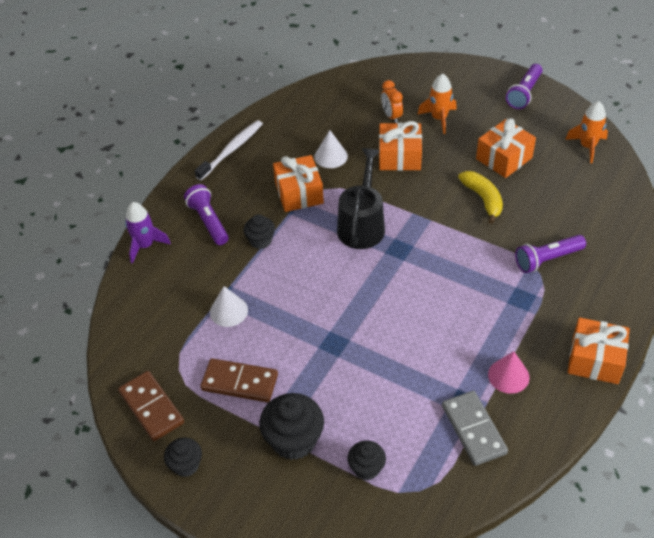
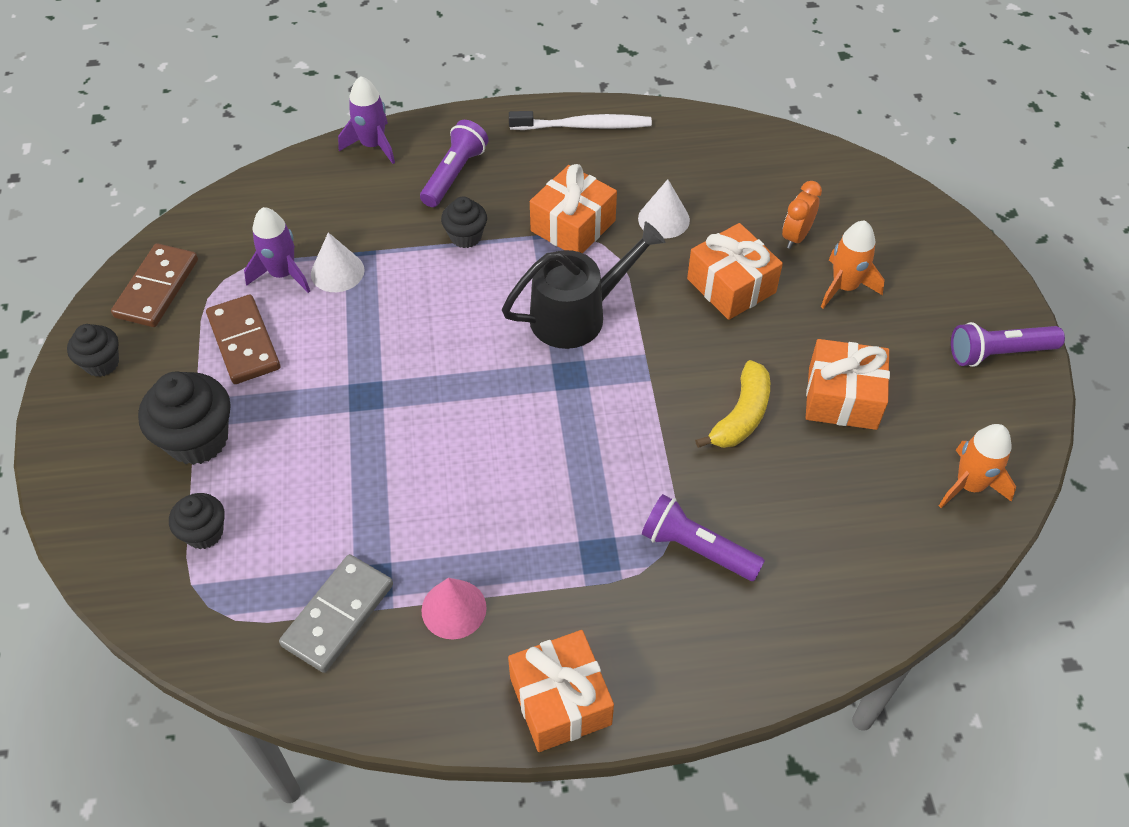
camera: 50 degrees right, 5 degrees up
none -> purple rocket [244,207,310,293]

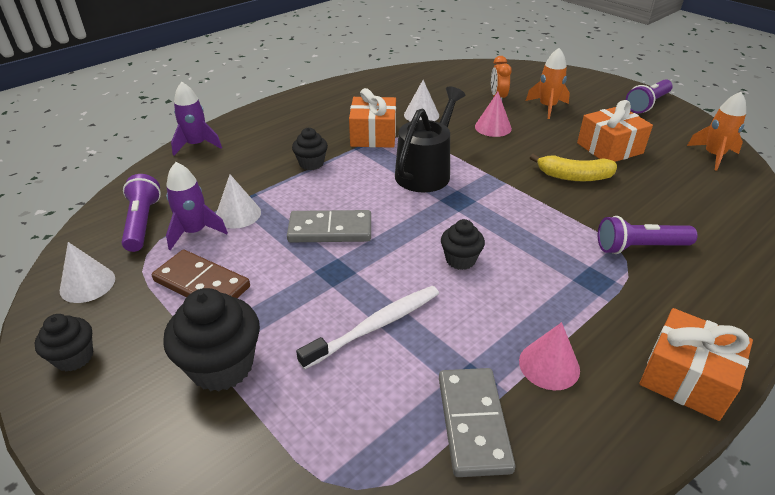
camera: 35 degrees left, 15 degrees down
brown domino [111,243,198,327] -> white cone [60,242,115,303]
black cupcake [169,493,225,549] -> black cupcake moved to [441,219,485,270]
purple flashlight [420,120,488,207] -> purple flashlight moved to [122,174,161,252]
white toothbrush [509,111,652,130] -> white toothbrush moved to [296,286,439,370]
orange gift [687,223,783,320] -> pink cone [475,92,512,137]
yellow banana [695,360,770,448] -> yellow banana turned 105 degrees clockwise [530,154,617,181]
none -> grey domino [287,210,371,242]

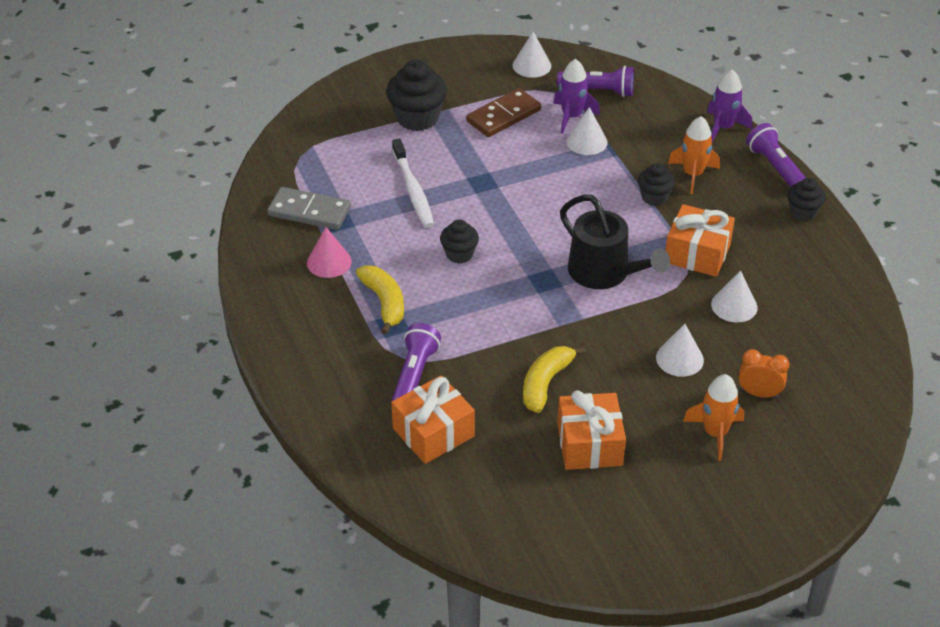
camera: 110 degrees right, 5 degrees up
black cupcake [34,314,93,372] -> black cupcake moved to [787,178,826,221]
grey domino [287,210,371,242] -> none
pink cone [475,92,512,137] -> white cone [656,324,704,377]
purple flashlight [626,79,673,113] -> purple flashlight moved to [746,123,806,187]
orange gift [640,308,753,421] -> orange gift moved to [391,375,475,464]
orange rocket [687,92,746,171] -> orange rocket moved to [668,116,720,194]
none -> yellow banana [356,265,404,334]

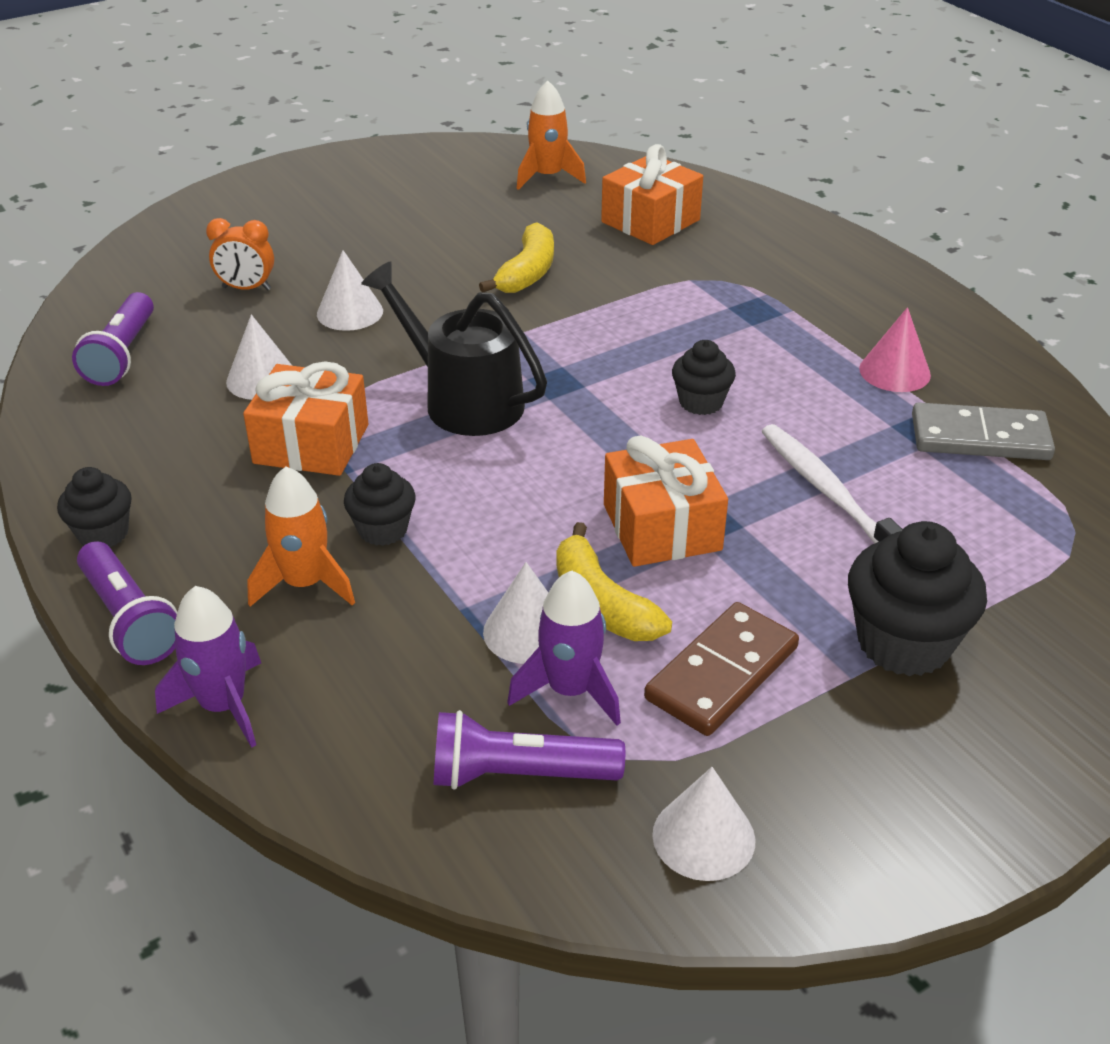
camera: 170 degrees right, 5 degrees down
yellow banana [356,265,404,334] -> yellow banana moved to [556,522,672,641]
purple flashlight [392,323,441,401] -> purple flashlight moved to [72,292,154,386]
orange gift [557,390,626,470] -> orange gift moved to [604,436,728,567]
orange rocket [683,374,744,461] -> orange rocket moved to [517,81,586,190]

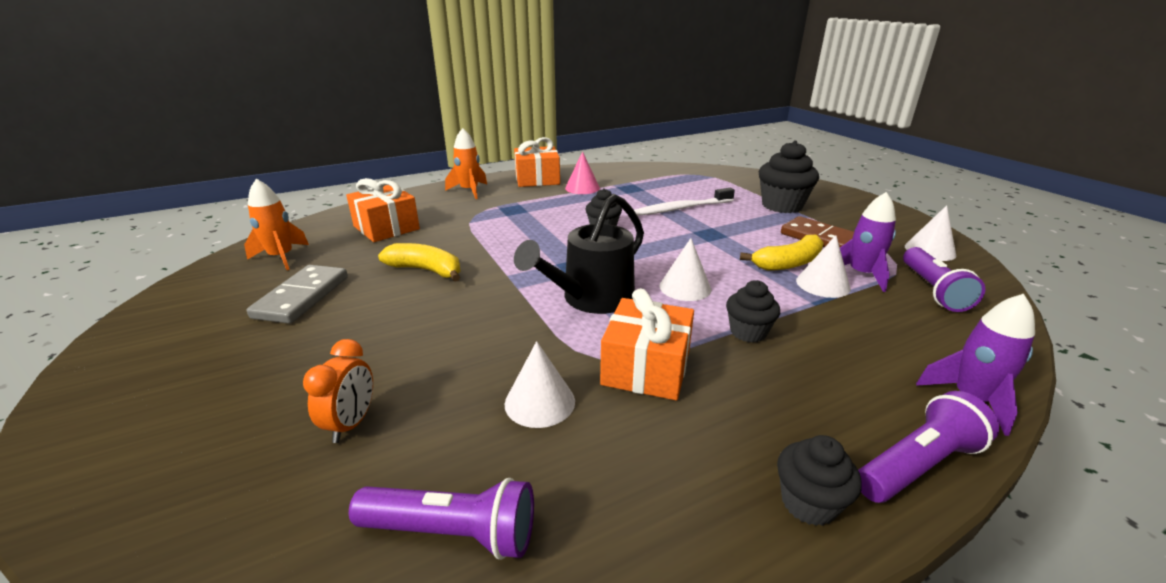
camera: 85 degrees left, 10 degrees down
orange rocket [247,466,355,607] -> orange rocket moved to [445,128,487,199]
white cone [317,250,383,331] -> white cone moved to [659,238,711,301]
orange gift [604,436,728,567] -> orange gift moved to [514,137,560,187]
grey domino [912,402,1055,460] -> grey domino moved to [247,265,348,324]

